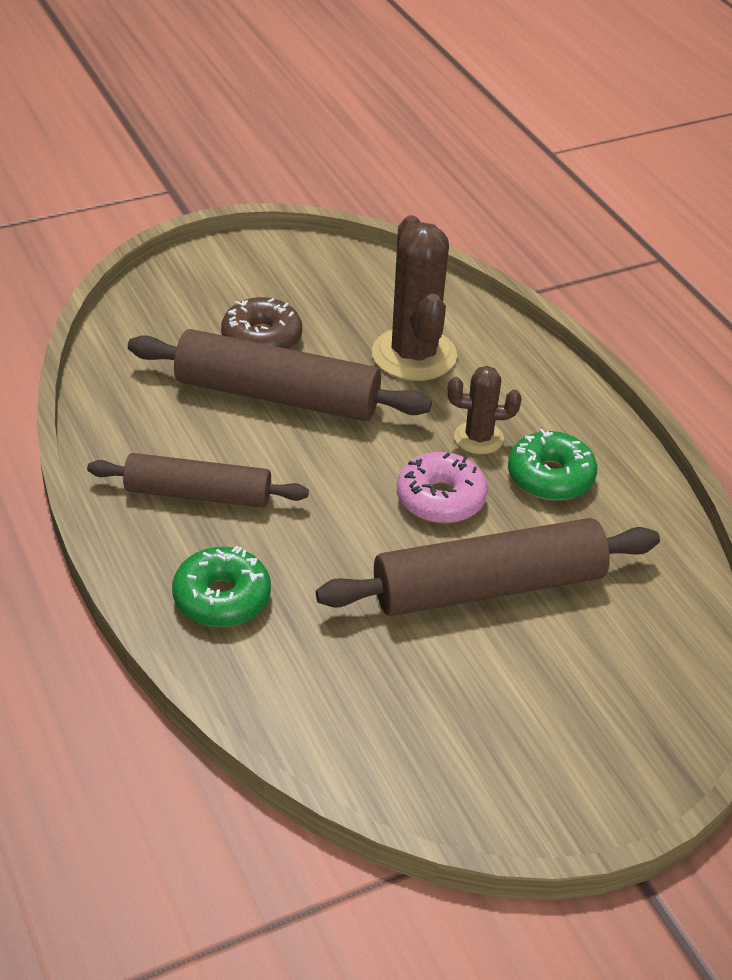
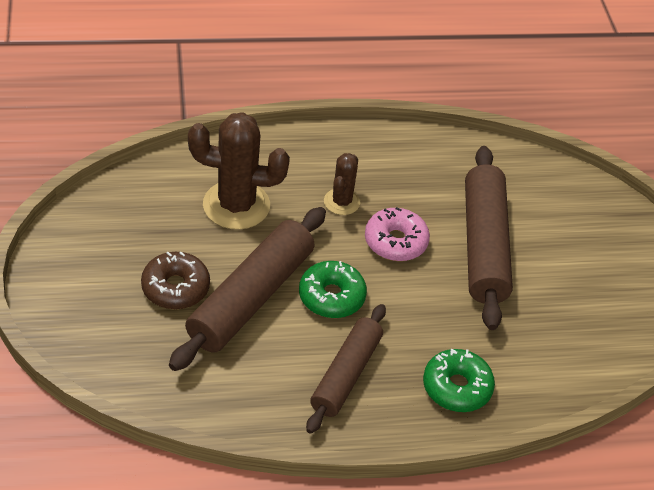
camera: 75 degrees left, 5 degrees up
green donut [508,429,597,501] -> green donut moved to [299,261,367,318]

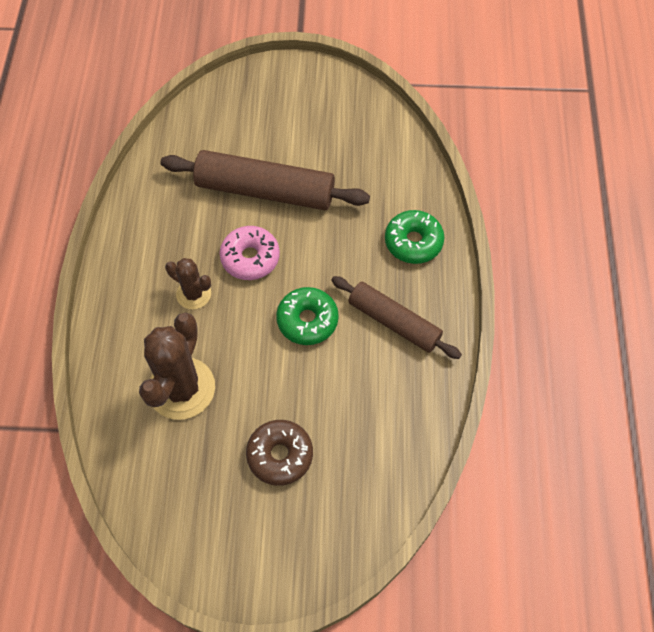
camera: 75 degrees left, 15 degrees up
brown rolling pin [169,207,326,371] -> none

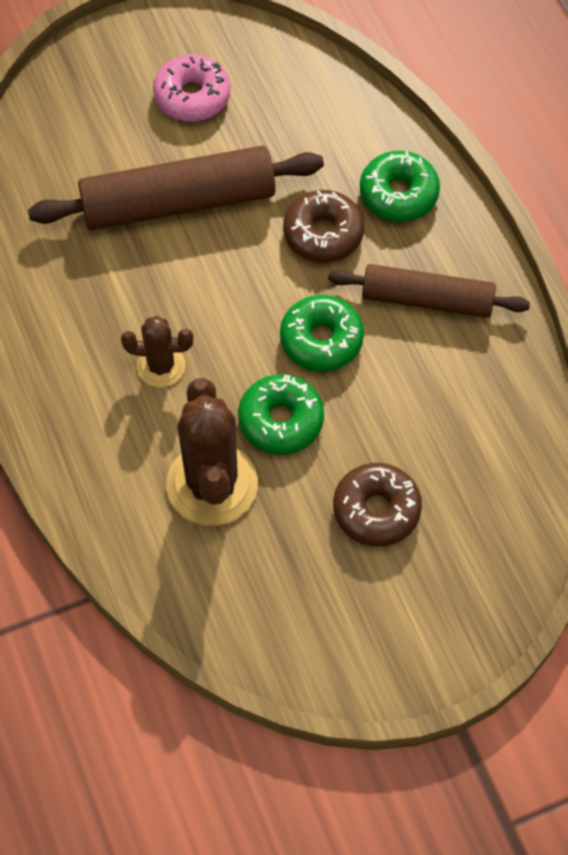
camera: 25 degrees left, 0 degrees up
pink donut [220,226,280,280] -> pink donut moved to [153,54,231,122]
none -> green donut [238,374,324,454]
none -> brown donut [283,190,364,262]

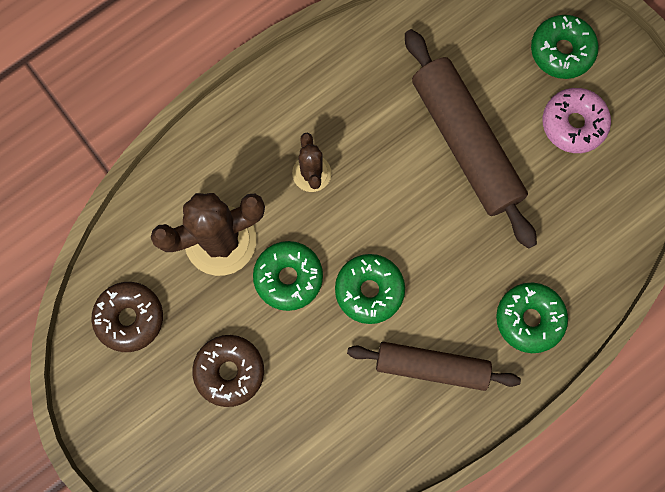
camera: 75 degrees right, 15 degrees up
brown donut [283,190,364,262] -> brown donut moved to [92,282,163,352]
brown rolling pin [328,264,530,318] -> brown rolling pin turned 75 degrees counterclockwise [347,342,521,391]
none -> green donut [531,15,598,79]

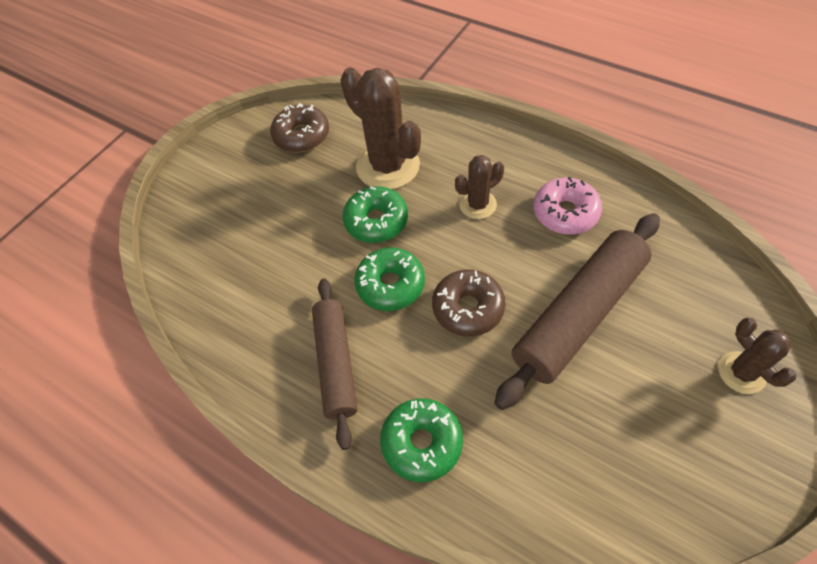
camera: 75 degrees right, 20 degrees down
brown donut [192,335,264,407] -> brown donut moved to [432,270,505,336]
green donut [531,15,598,79] -> brown cactus [718,318,796,394]
pink donut [542,88,611,153] -> pink donut moved to [534,177,602,235]

